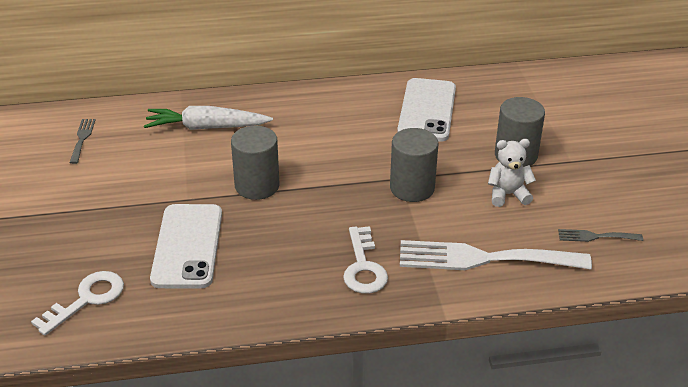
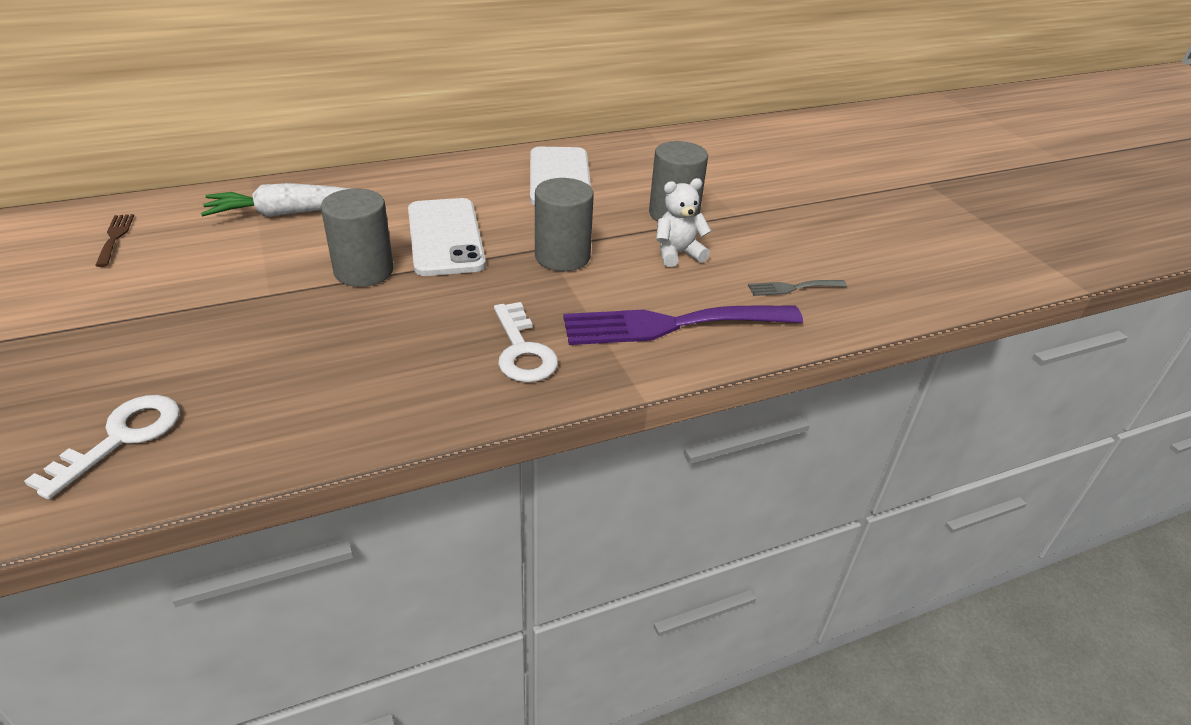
camera: 15 degrees left, 0 degrees up
grey fork [70,119,95,164] -> brown fork [95,214,134,267]
white phone [150,204,222,288] -> white phone moved to [408,198,486,276]
white fork [400,240,592,270] -> purple fork [563,306,803,345]

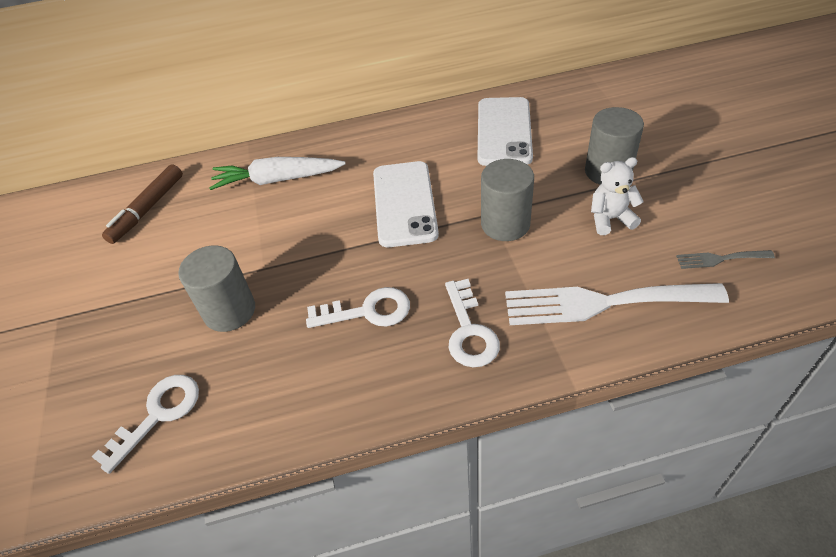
camera: 15 degrees right, 10 degrees up
brown fork [95,214,134,267] -> brown marker [102,164,183,244]
grey cylinder [321,189,394,287] -> grey cylinder moved to [178,246,255,332]
purple fork [563,306,803,345] -> white fork [505,283,729,325]
none -> white key [306,287,410,328]

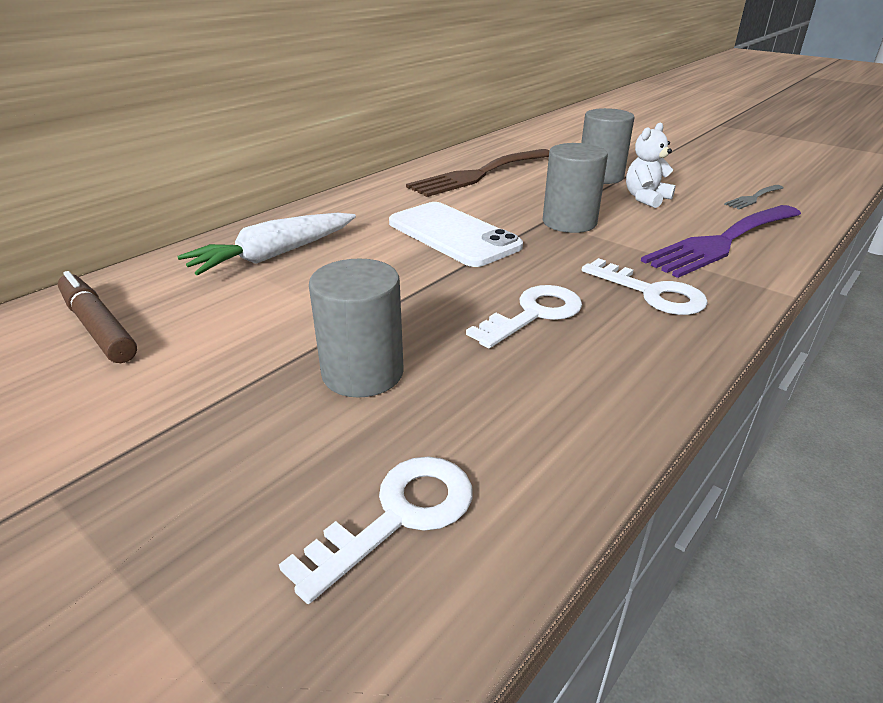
camera: 40 degrees left, 15 degrees down
white key [92,375,199,474] -> white key turned 45 degrees clockwise [279,457,473,604]
brown marker [102,164,183,244] -> brown marker turned 150 degrees clockwise [58,271,137,363]
white phone [478,97,533,166] -> brown fork [406,149,549,197]
white fork [505,283,729,325] -> purple fork [641,205,801,278]

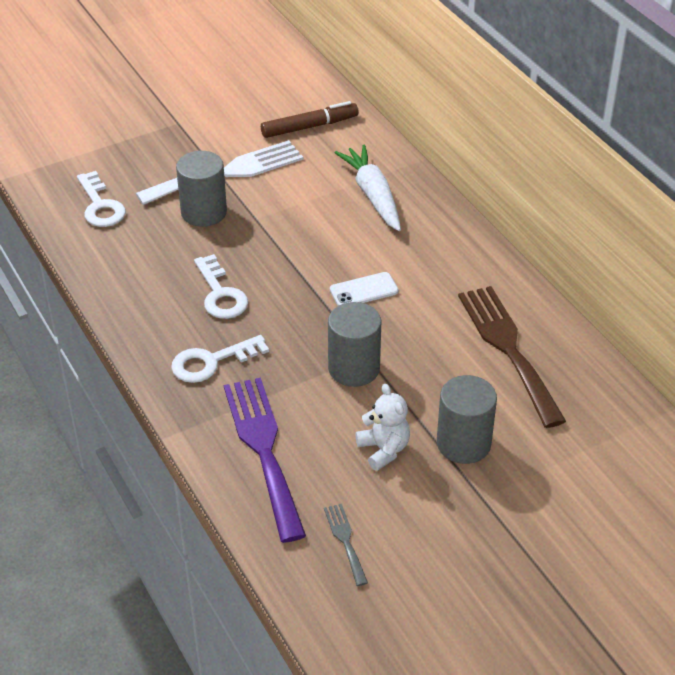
camera: 110 degrees right, 10 degrees up
white phone [389,202,523,267] -> white phone [330,272,399,306], size x0.54
none -> white fork [136,140,303,205]

